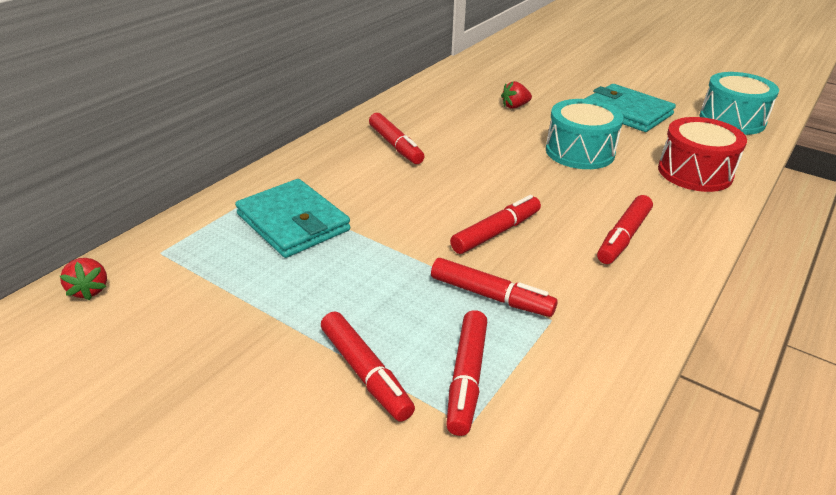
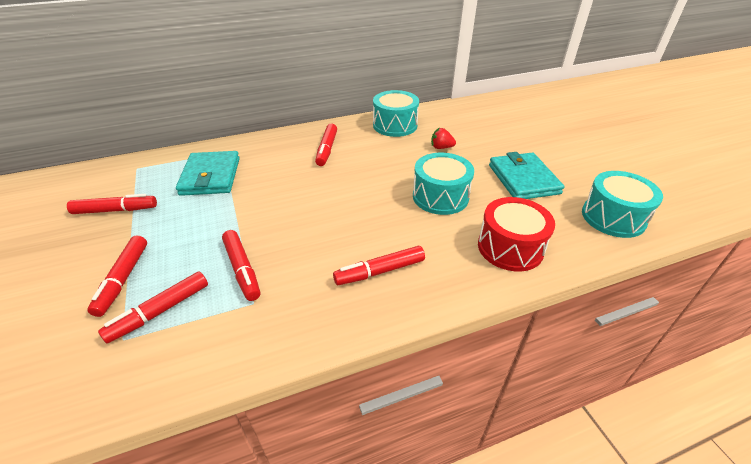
camera: 35 degrees right, 5 degrees up
red strawberry [60,258,107,301] -> none
red marker [450,195,541,254] -> red marker moved to [67,194,157,214]
none -> turquoise drum [373,90,419,137]

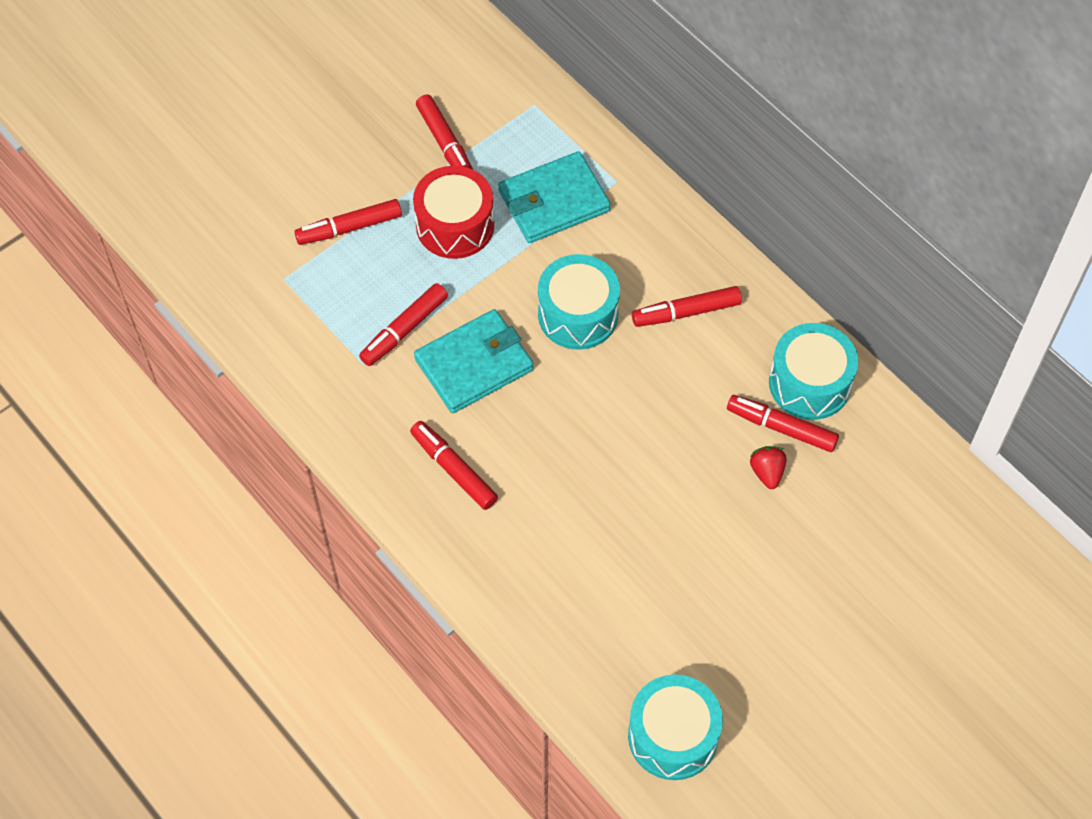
camera: 70 degrees right, 20 degrees up
red marker [98,271,208,343] -> red marker moved to [727,395,839,452]
turquoise drum [413,153,474,215] -> turquoise drum moved to [538,254,620,350]
red drum [478,197,555,272] -> red drum moved to [413,166,494,259]
turquoise wallet [489,152,565,199] -> turquoise wallet moved to [414,309,534,413]

